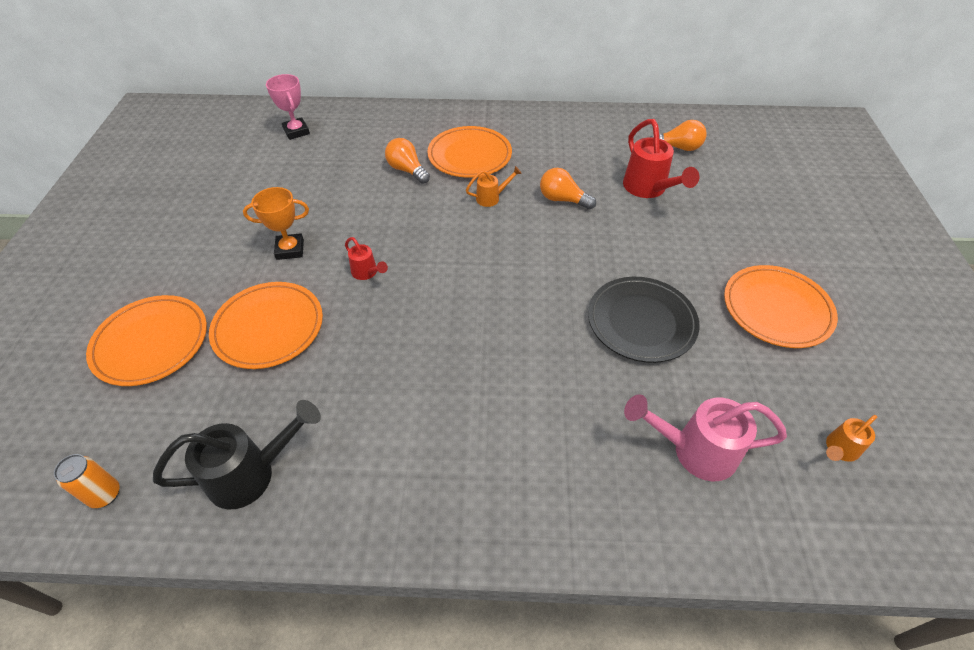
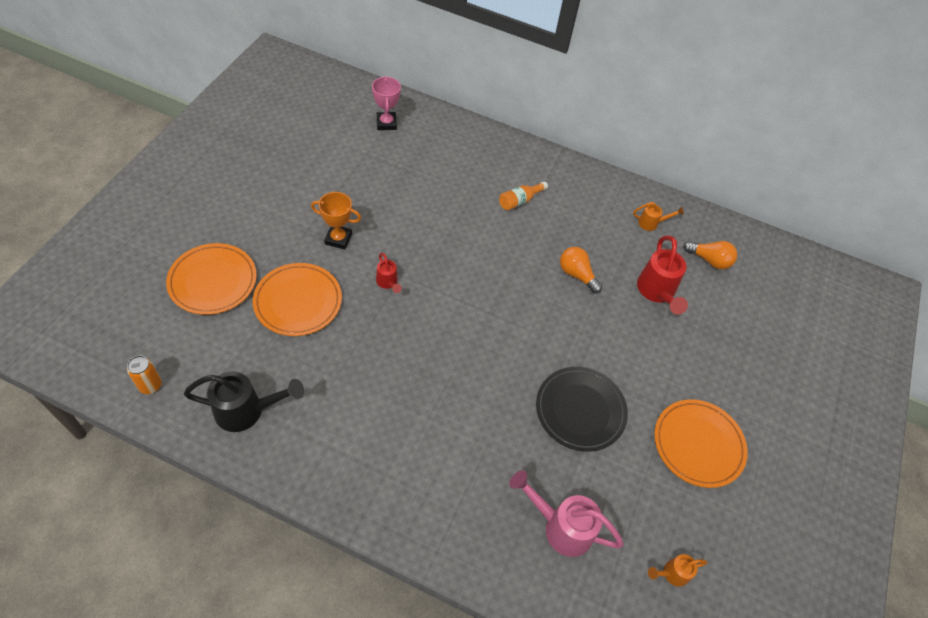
camera: 15 degrees right, 5 degrees up
orange light bulb [385,138,430,184] -> none
orange plate [427,126,512,178] -> orange bottle [499,182,548,210]
orange watering can [466,166,522,207] -> orange watering can moved to [633,202,684,231]

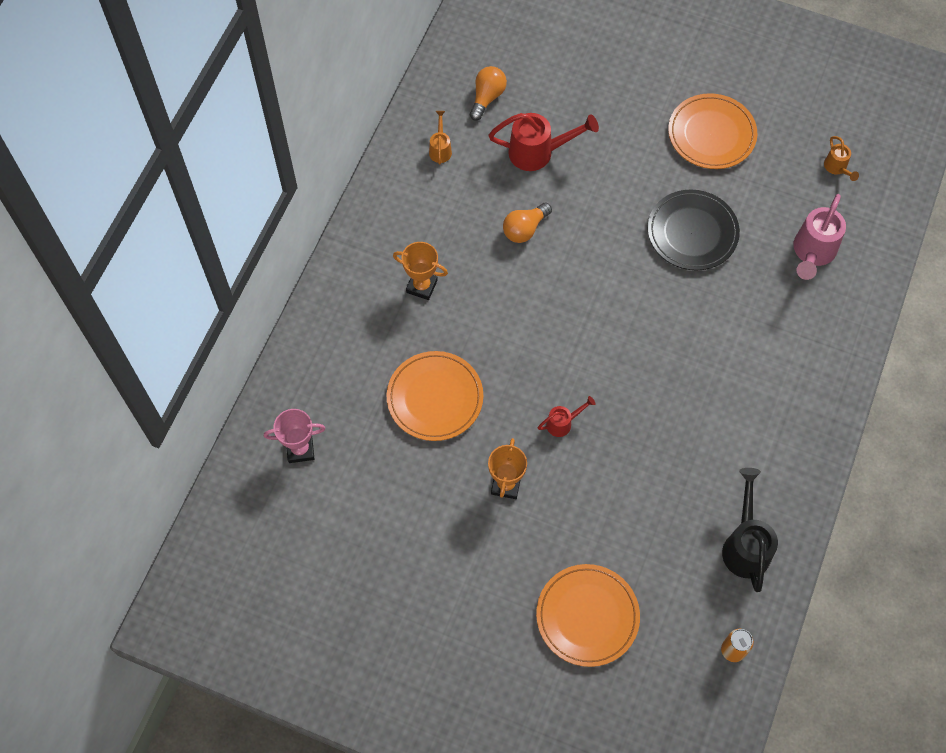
camera: 85 degrees left, 10 degrees up
orange plate [253,263,342,336] -> orange plate moved to [386,351,483,441]
orange bottle [499,182,548,210] -> orange trophy [393,242,448,300]

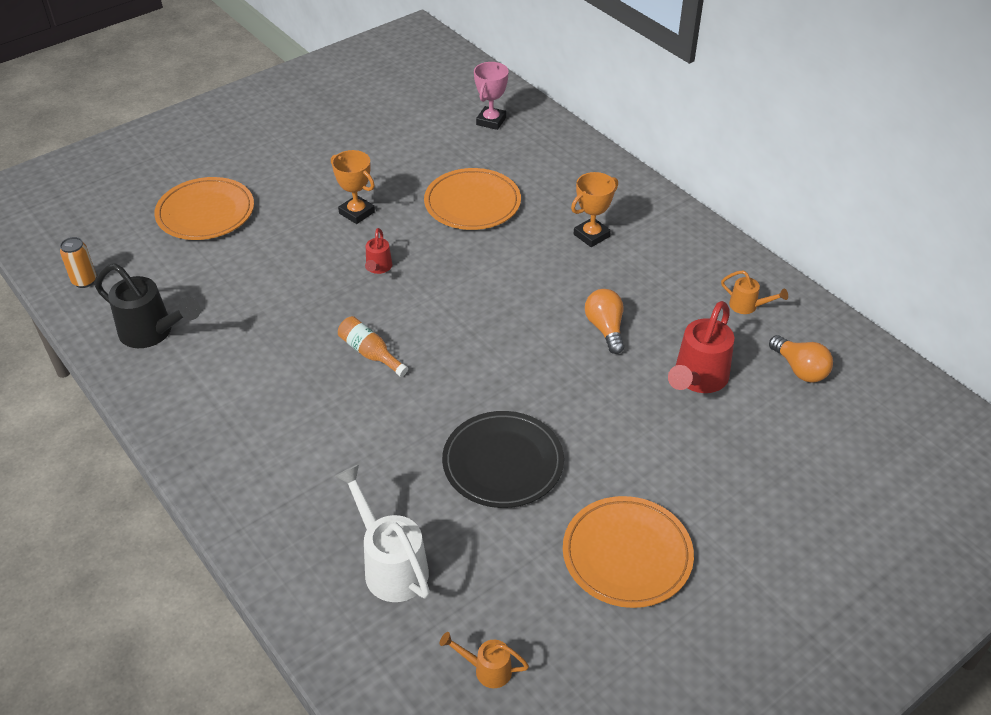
camera: 120 degrees right, 20 degrees down
pink watering can [794,194,846,280] -> white watering can [334,464,430,602]
none -> orange bottle [338,316,408,377]

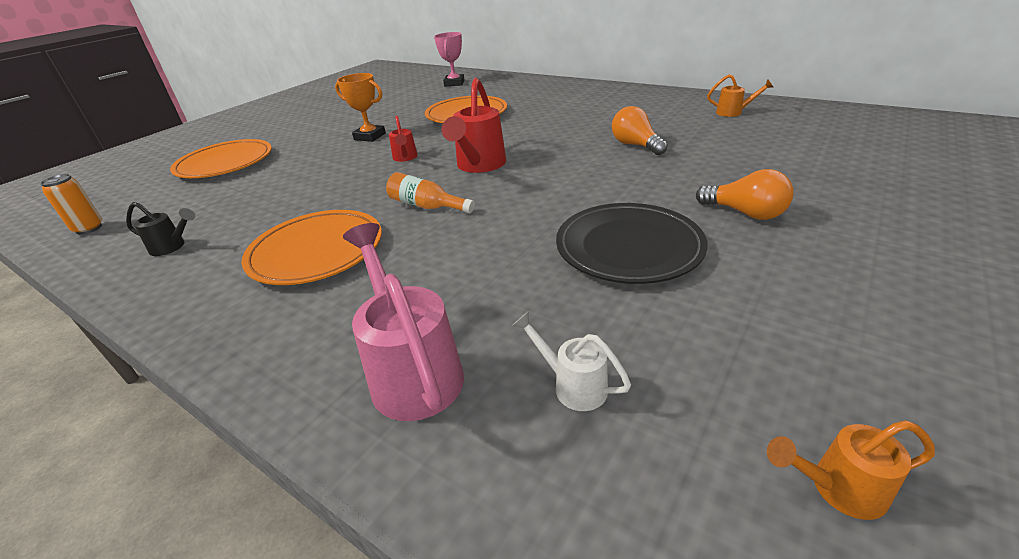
camera: 15 degrees left, 10 degrees down
black watering can [95,263,201,348] -> black watering can [126,202,195,256], size x0.53
white watering can [334,464,430,602] -> white watering can [512,312,631,411], size x0.53
orange plate [563,496,694,608] -> orange plate moved to [241,210,382,285]
orange trophy [571,172,618,247] -> none
red watering can [668,301,734,393] -> red watering can moved to [442,78,506,173]
orange light bulb [769,335,833,383] -> orange light bulb moved to [696,169,794,220]
none -> pink watering can [343,223,464,421]

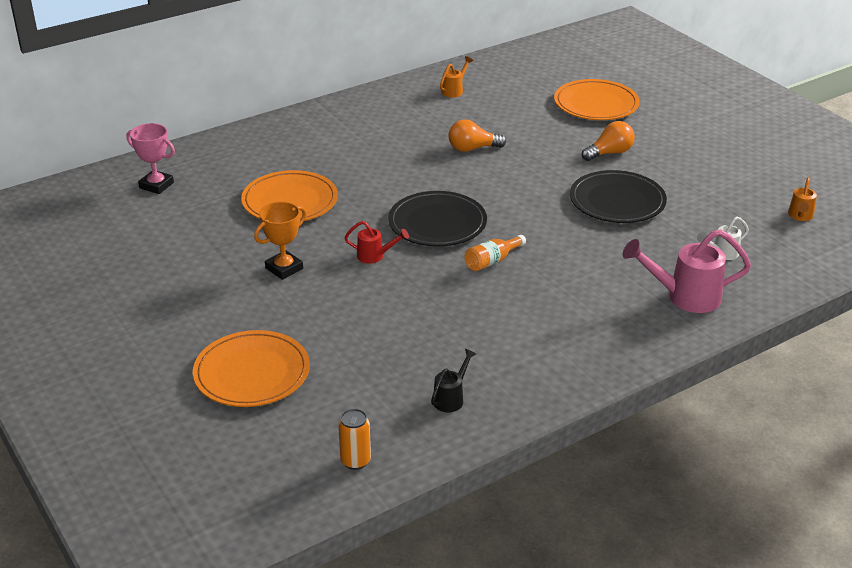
camera: 70 degrees left, 0 degrees up
orange plate [241,210,382,285] -> orange plate moved to [554,79,640,120]
red watering can [442,78,506,173] -> black plate [388,191,487,247]

